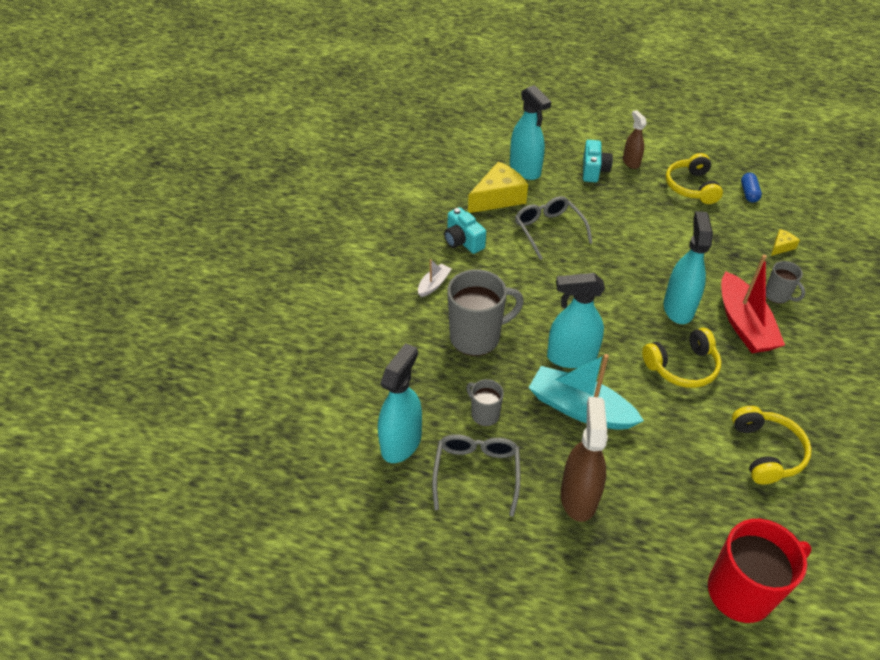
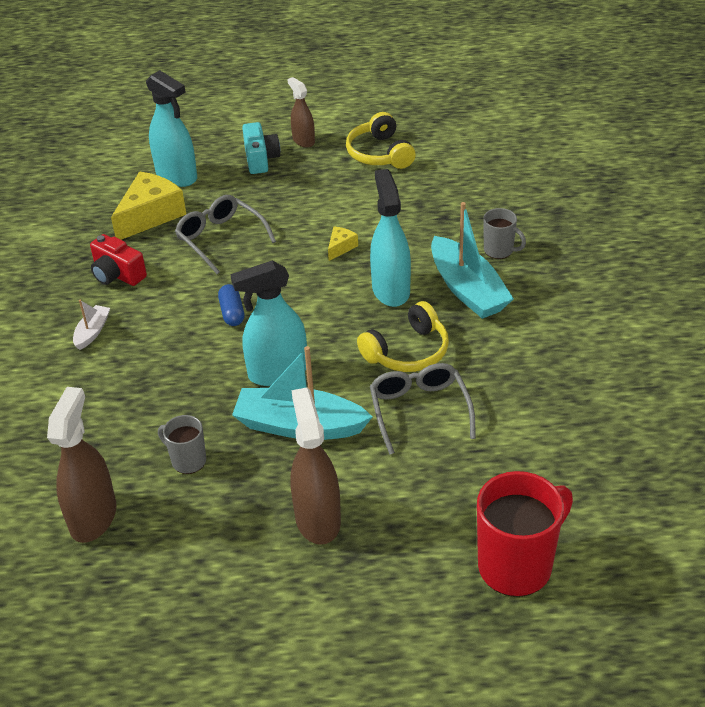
camera: 15 degrees left, 5 degrees down
turquoise spray bottle [378,343,422,463] -> brown spray bottle [47,387,116,543]
grey glasses [432,434,520,517] -> grey glasses moved to [370,363,476,455]
turquoise camera [444,207,486,254] -> red camera [90,234,147,286]
grey mug [447,269,524,356] -> none
red boat [721,255,785,353] -> turquoise boat [431,202,514,319]
yellow headphones [732,406,812,484] -> none
blue capsule [741,173,762,203] -> blue capsule moved to [218,284,245,326]
yellow cheese [771,229,800,256] -> yellow cheese moved to [328,227,358,261]

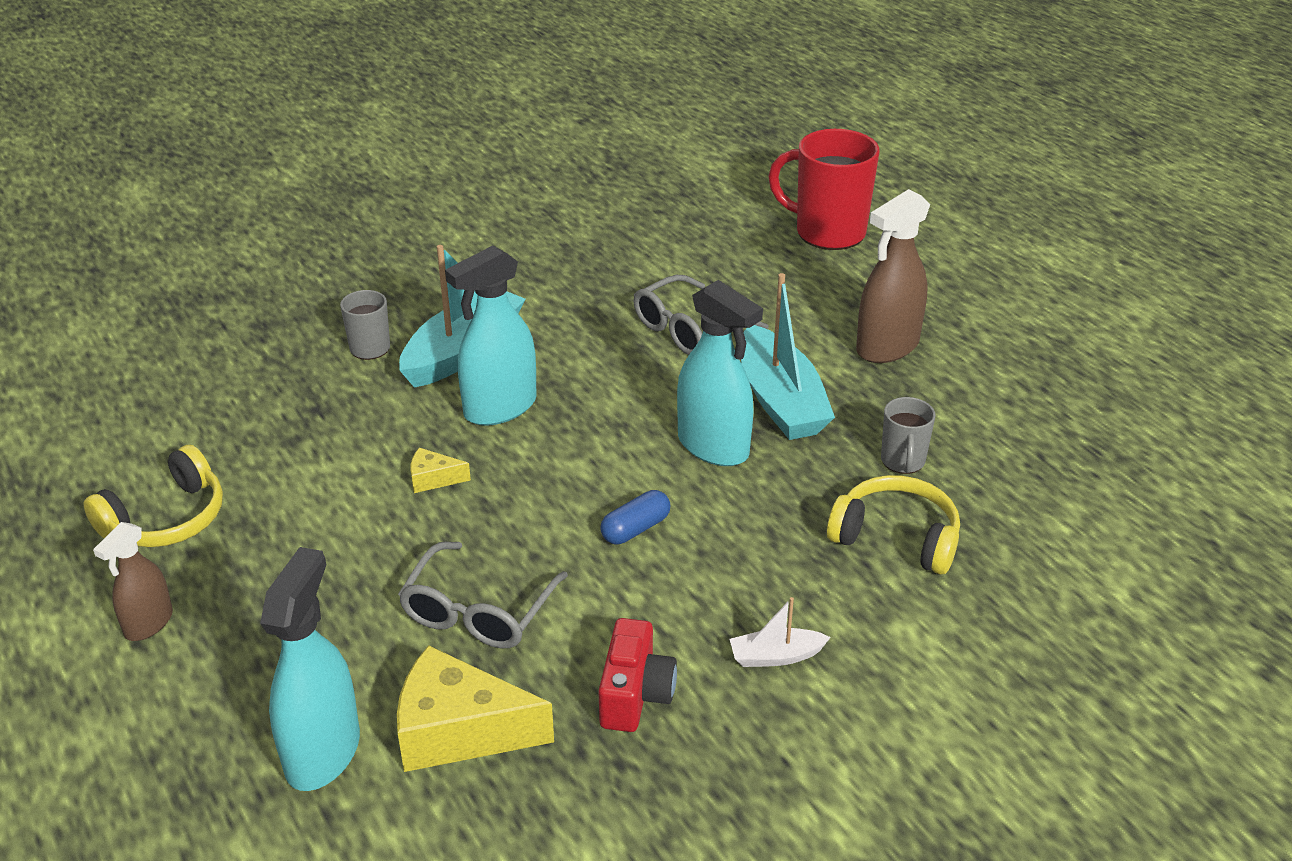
camera: 120 degrees left, 5 degrees down
brown spray bottle [47,387,116,543] -> none
turquoise camera [242,122,281,174] -> none
yellow headphones [357,301,449,372] -> yellow headphones moved to [827,475,960,575]

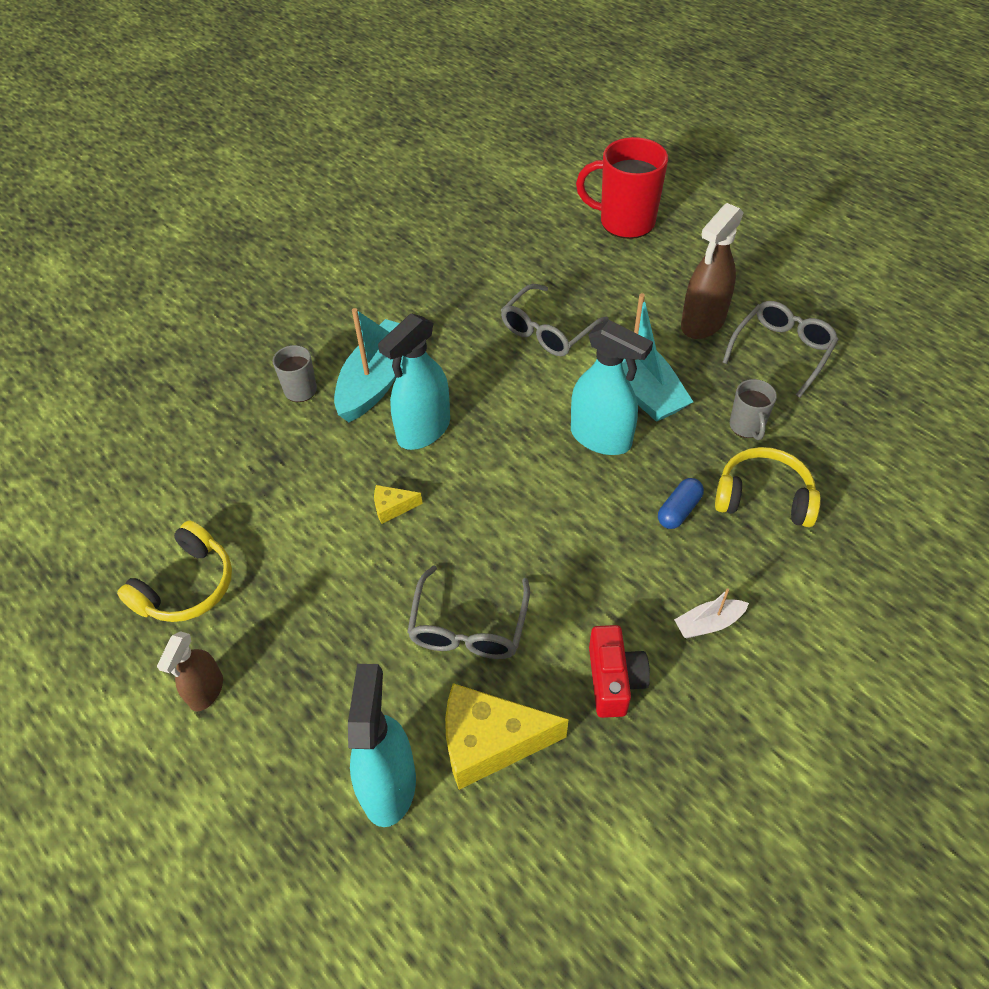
camera: 10 degrees left, 15 degrees up
blue capsule [600,490,670,544] -> blue capsule moved to [658,478,704,529]
none -> grey glasses [722,301,839,398]

